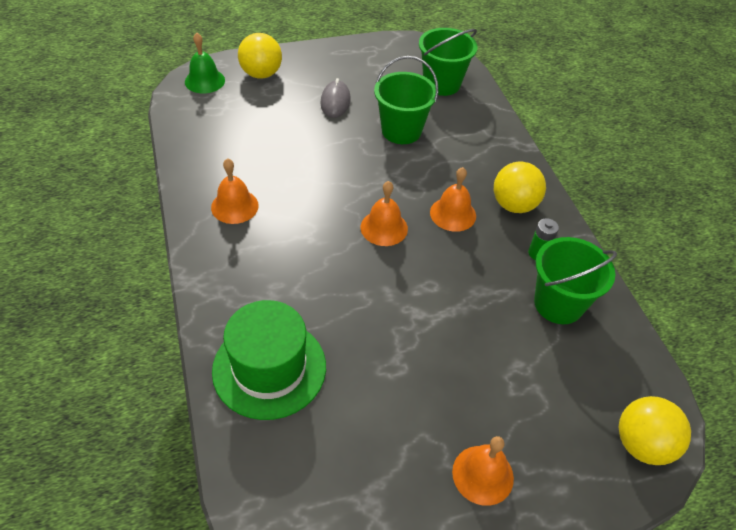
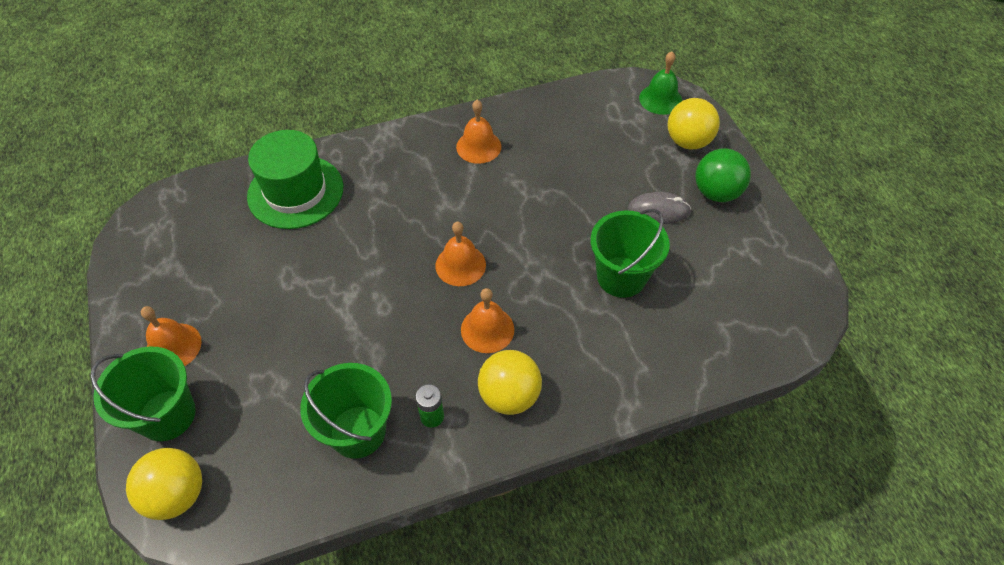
camera: 90 degrees right, 5 degrees up
green bucket [419,28,477,96] -> green bucket moved to [90,347,196,441]
none -> green ball [695,148,751,202]

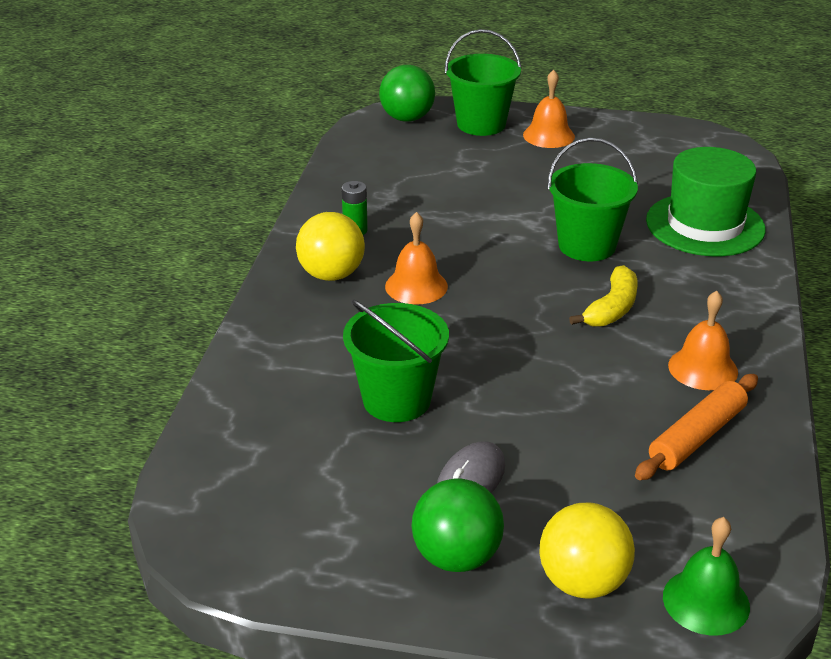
camera: 120 degrees right, 20 degrees down
yellow ball [126,448,202,520] -> green ball [379,65,435,122]
green bucket [300,363,392,459] -> green bucket moved to [547,138,638,261]
orange bell [436,222,486,286] -> none
none -> yellow banana [569,265,638,327]
none -> orange rolling pin [635,374,758,480]

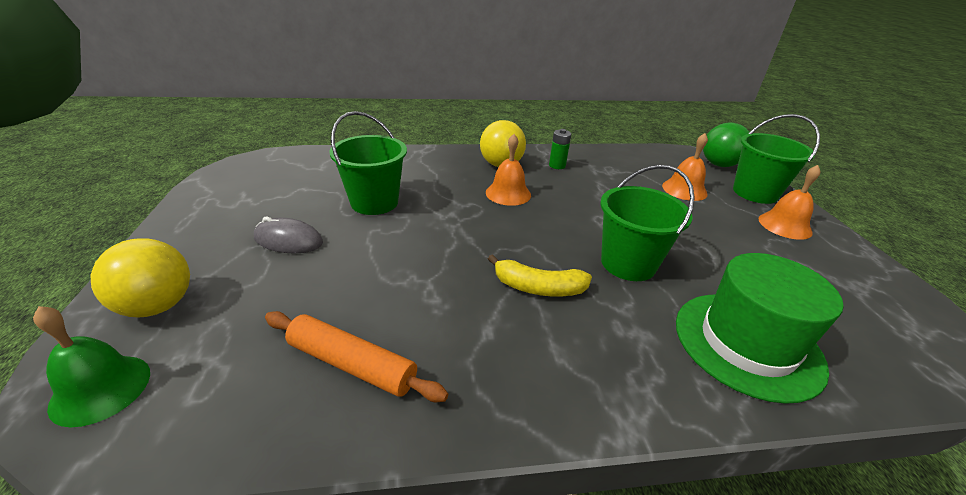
camera: 70 degrees right, 0 degrees up
green ball [412,478,504,572] -> none
orange bell [668,291,738,390] -> orange bell moved to [662,133,708,201]

